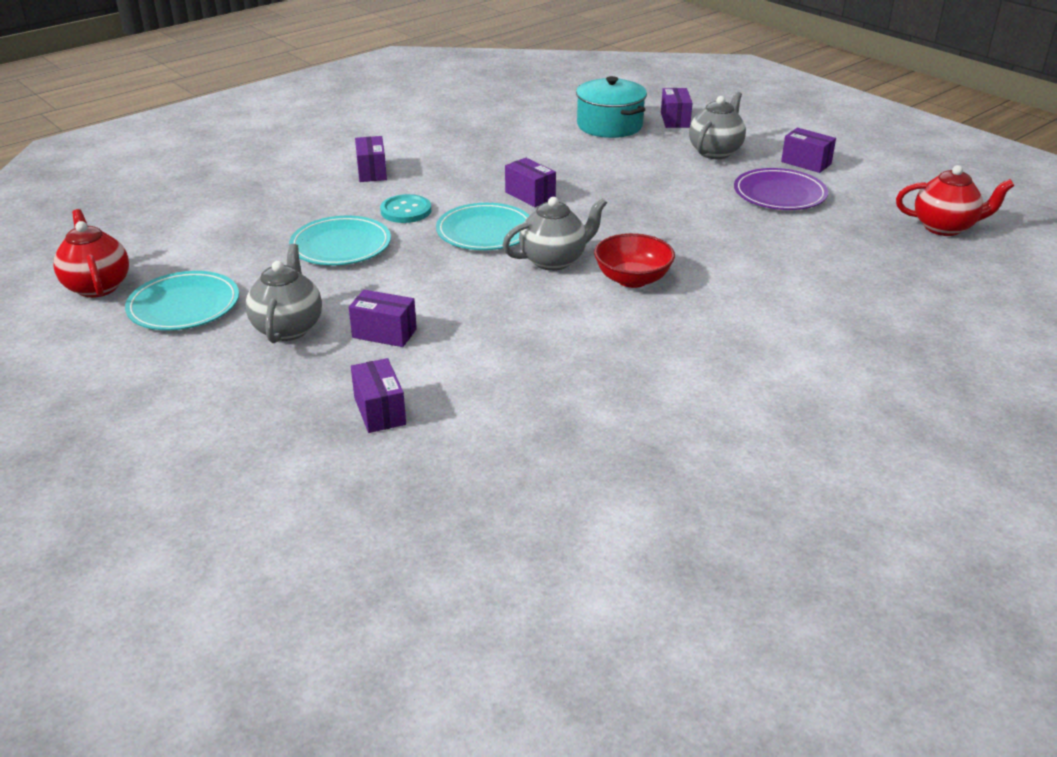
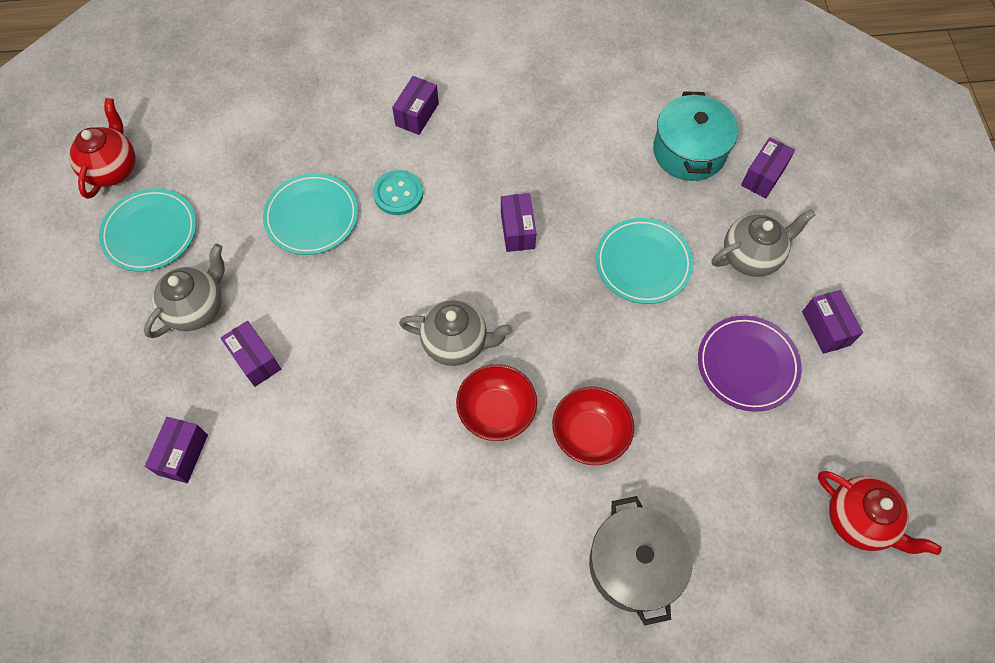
camera: 35 degrees right, 30 degrees up
turquoise plate [436,203,530,250] -> turquoise plate moved to [596,218,693,304]
none -> red bowl [552,387,634,465]
none -> grey pot [589,496,693,626]

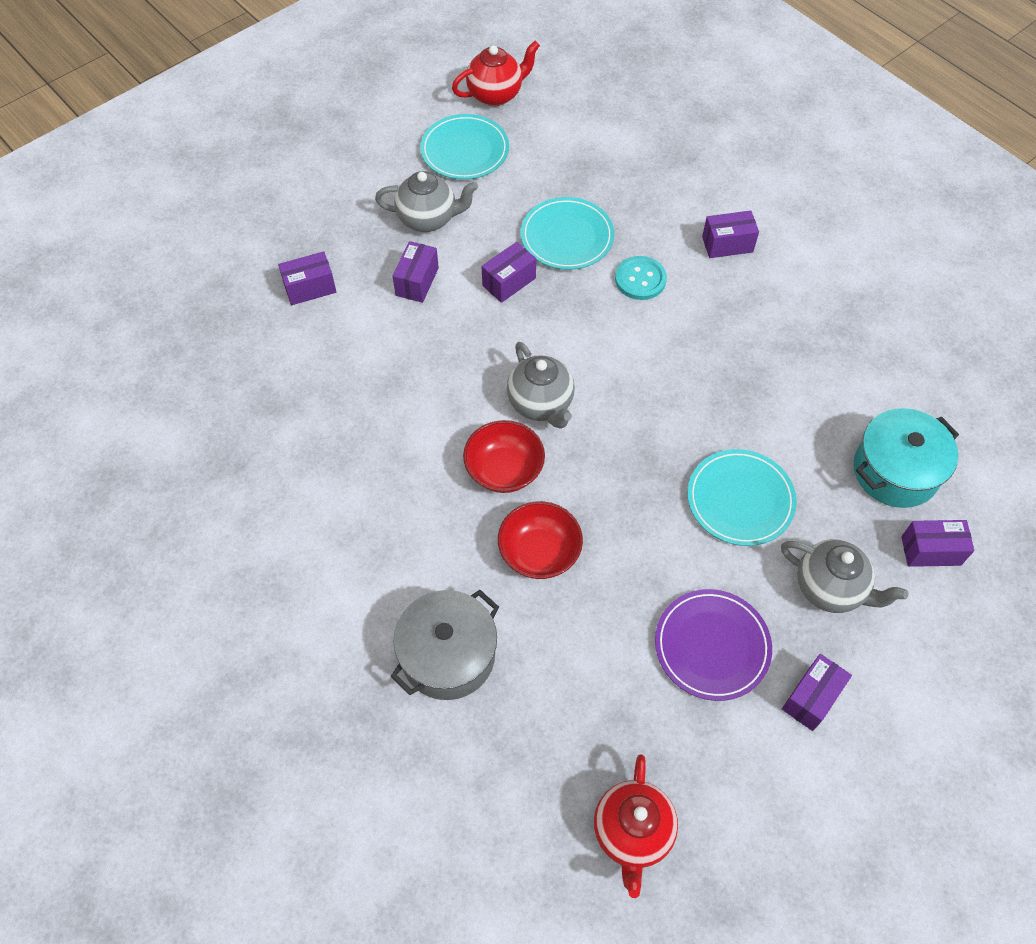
camera: 55 degrees right, 5 degrees down
purple box [501,193,536,252] -> purple box moved to [482,242,536,303]

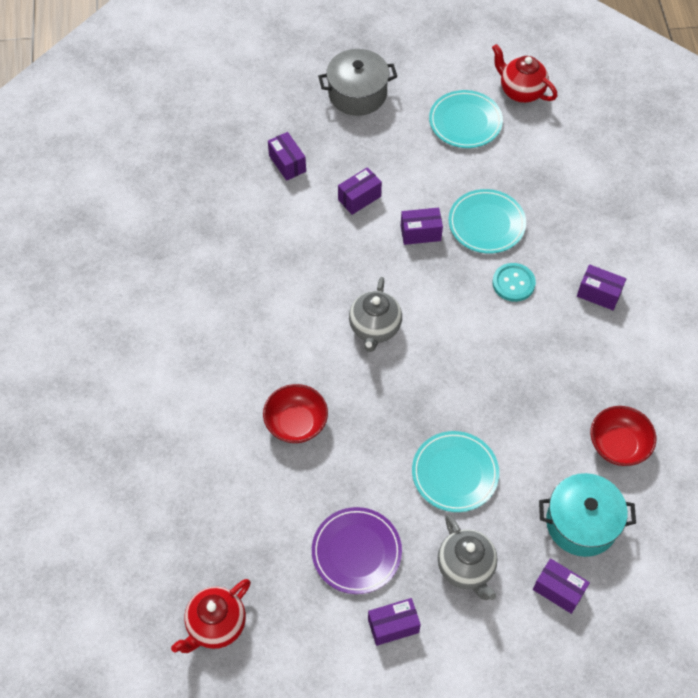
camera: 35 degrees right, 0 degrees up
purple box [278,251,336,305] -> purple box turned 45 degrees clockwise [268,132,306,181]
grey teapot [375,171,478,232] -> none
grey pot [390,590,499,700] -> grey pot moved to [318,49,397,116]
red teapot [452,41,540,106] -> red teapot turned 150 degrees counterclockwise [492,44,557,103]
red bowl [463,420,545,493] -> red bowl moved to [590,406,656,466]

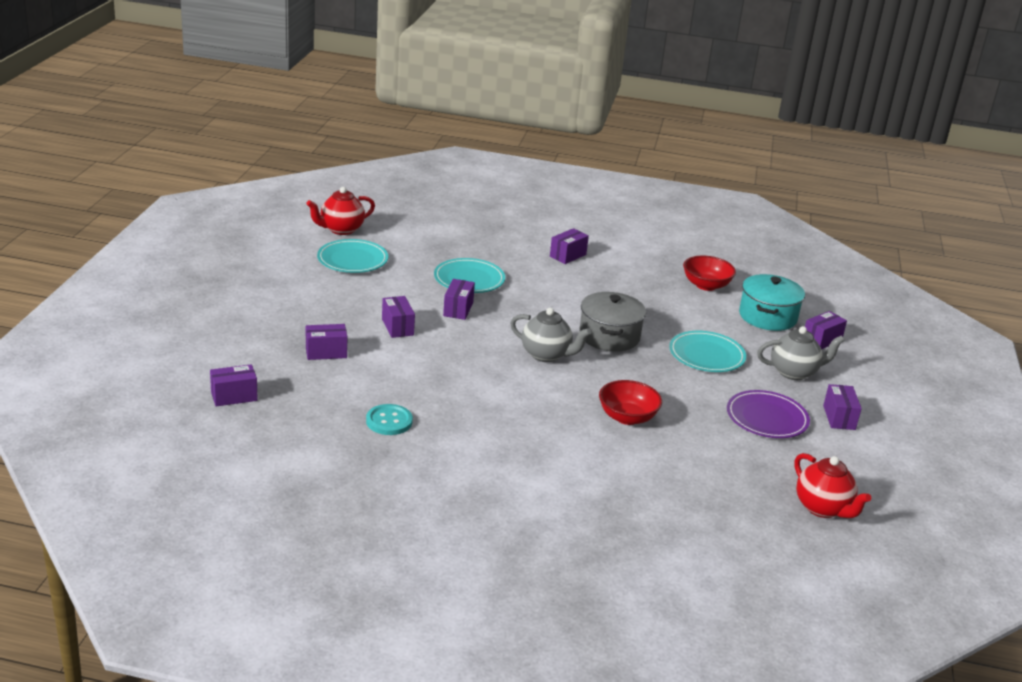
camera: 75 degrees left, 30 degrees down
grey pot [318,49,397,116] -> grey pot moved to [579,292,646,352]
turquoise button [493,263,536,302] -> turquoise button moved to [366,404,413,435]
none -> purple box [210,364,258,406]

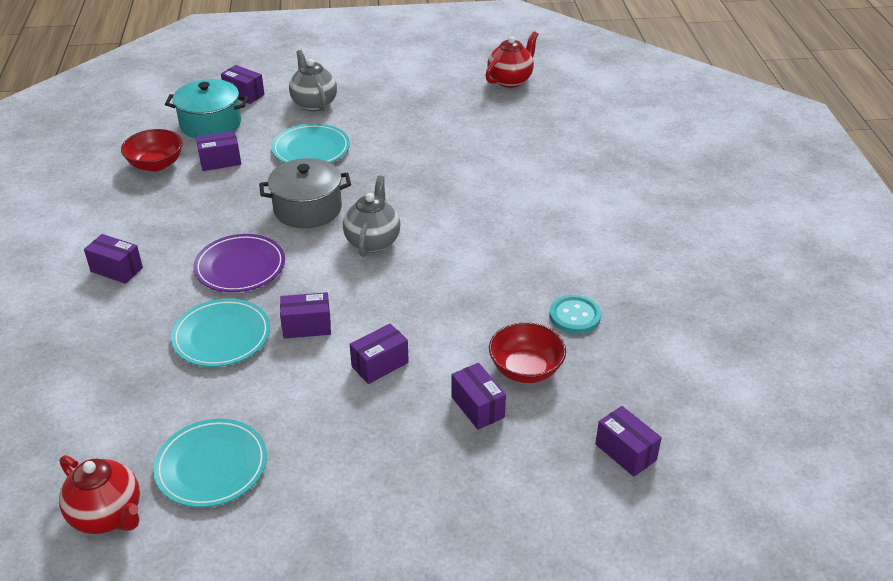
camera: 105 degrees left, 10 degrees up
red bowl [599,380,662,425] -> red bowl moved to [489,322,566,383]
purple plate [727,390,810,438] -> purple plate moved to [193,234,285,292]
purple box [823,384,862,430] -> purple box moved to [196,131,241,171]

